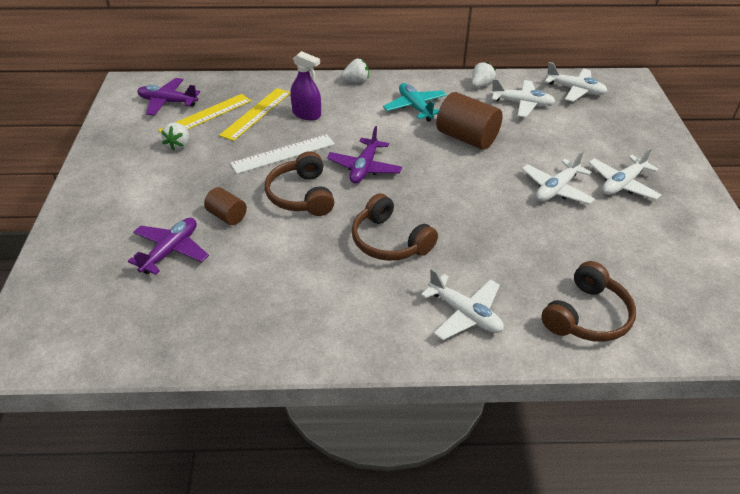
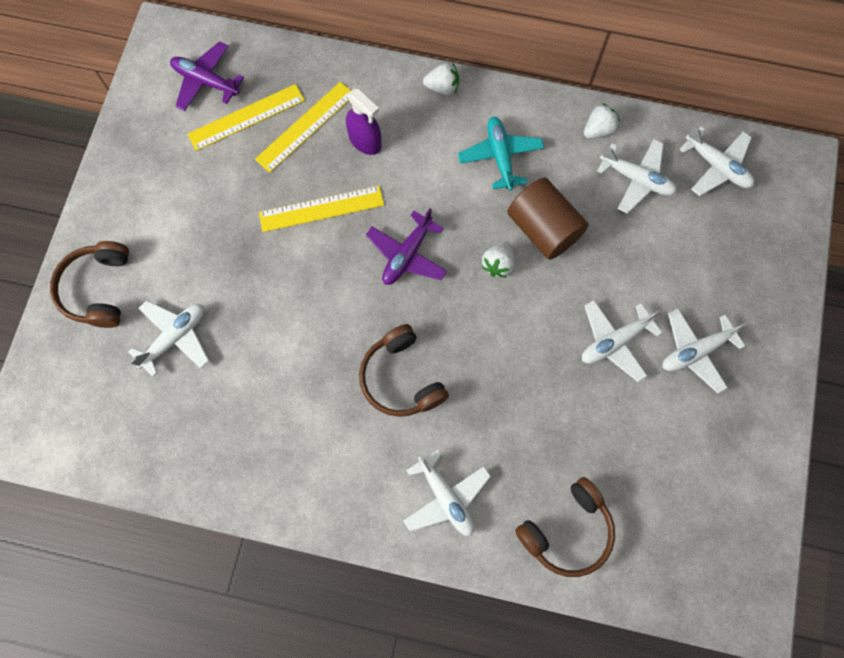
camera: 15 degrees right, 30 degrees up
purple plane [128,218,209,275] -> white plane [128,300,209,377]
white strawberry [161,123,189,151] -> white strawberry moved to [481,241,515,278]
brown cylinder [204,187,247,225] -> none
white ruler [230,134,335,174] -> yellow ruler [259,186,384,232]
brown headphones [265,151,334,216] -> brown headphones moved to [50,241,129,328]

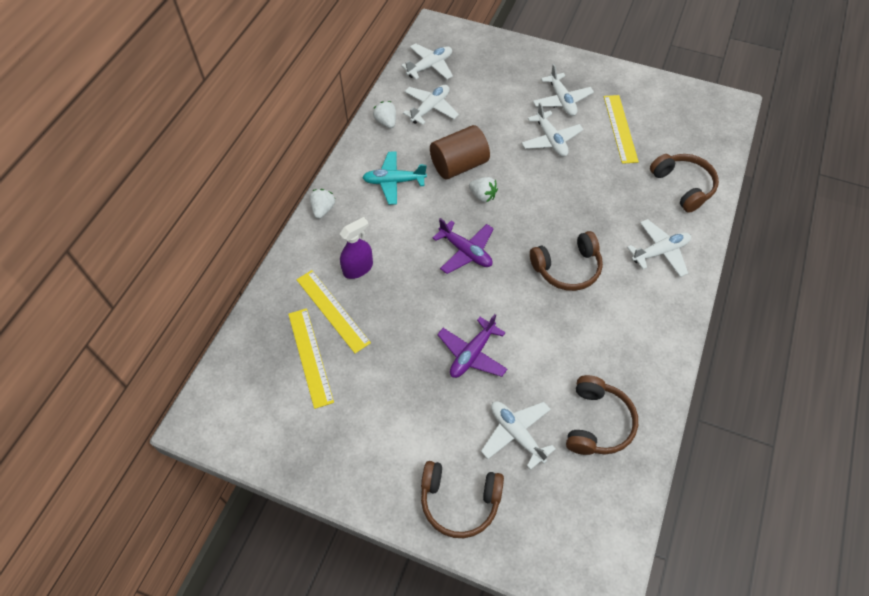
camera: 80 degrees left, 15 degrees down
purple plane [170,41,244,111] -> purple plane moved to [437,314,508,378]
yellow ruler [259,186,384,232] -> yellow ruler moved to [604,95,639,164]
none -> brown headphones [566,375,638,455]

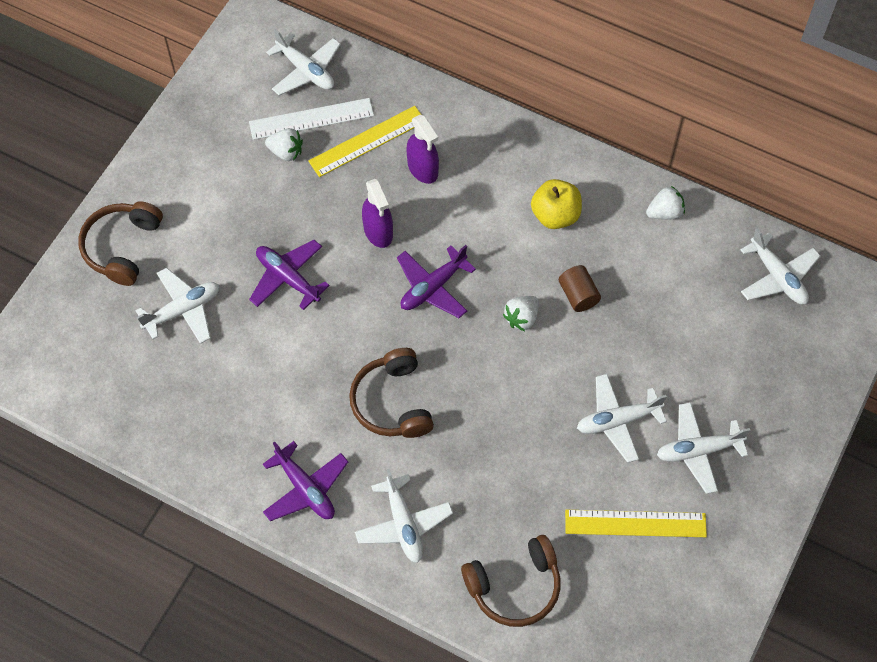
camera: 95 degrees right, 5 degrees up
yellow ruler [288,308,334,409] -> white ruler [249,98,374,140]
white strawberry [310,189,335,219] -> white strawberry moved to [265,128,303,161]
turquoise plane [362,151,427,205] -> yellow apple [531,179,582,229]
white plane [403,85,459,125] -> white plane moved to [266,29,341,96]
brown cylinder [430,125,490,179] -> brown cylinder [559,265,601,312], size x0.56
brown headphones [566,375,638,455] -> none
none -> purple plane [263,441,348,521]
none -> purple spray bottle [362,179,393,248]

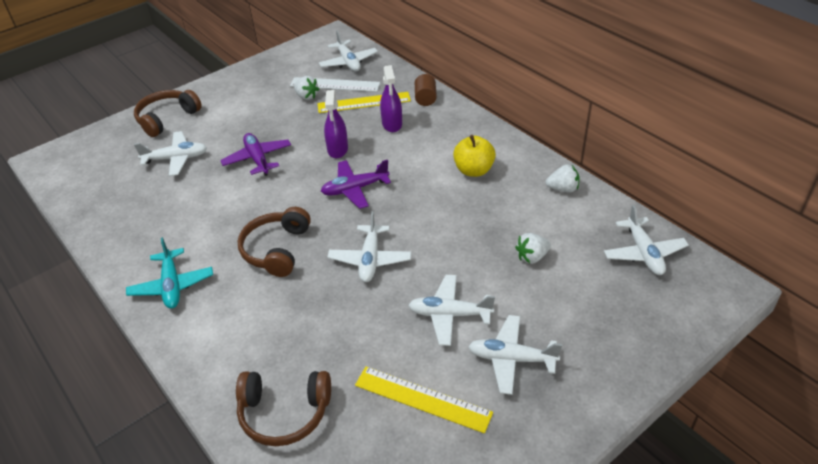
camera: 25 degrees right, 20 degrees down
purple plane [263,441,348,521] -> turquoise plane [126,237,213,308]
white plane [355,469,453,563] -> white plane moved to [328,211,411,282]
white strawberry [503,296,539,331] -> white strawberry moved to [515,233,551,264]
brown cylinder [559,265,601,312] -> brown cylinder moved to [415,74,437,106]

